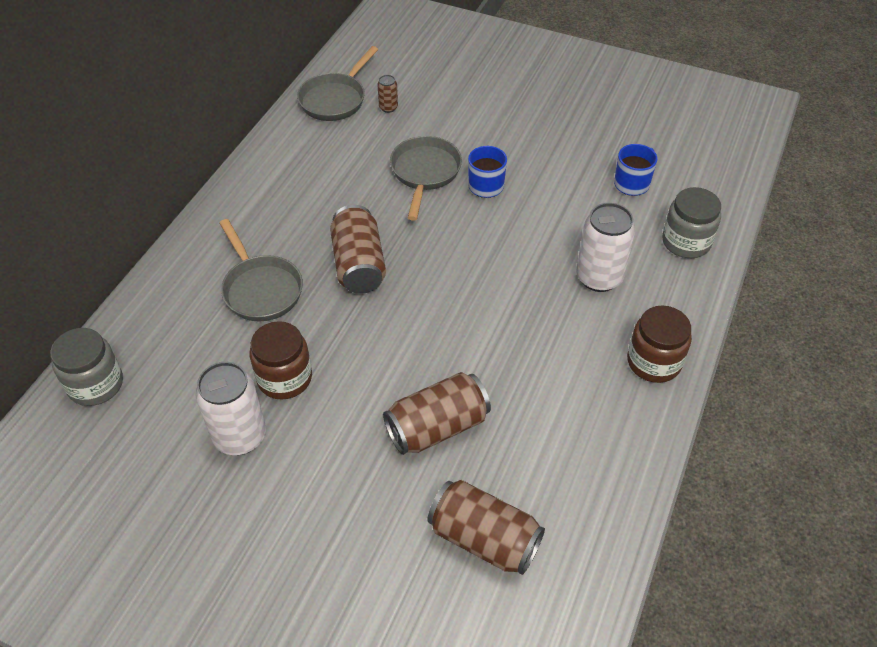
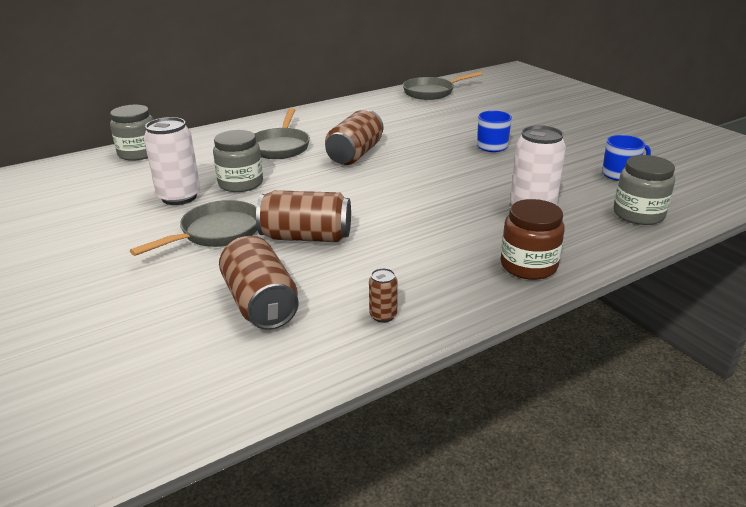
camera: 35 degrees right, 20 degrees down
brown jar [250,321,312,399] -> grey jar [213,130,263,192]
brown can [377,75,398,113] -> brown can moved to [369,268,398,323]
grey pan [390,136,462,221] -> grey pan moved to [130,200,257,256]

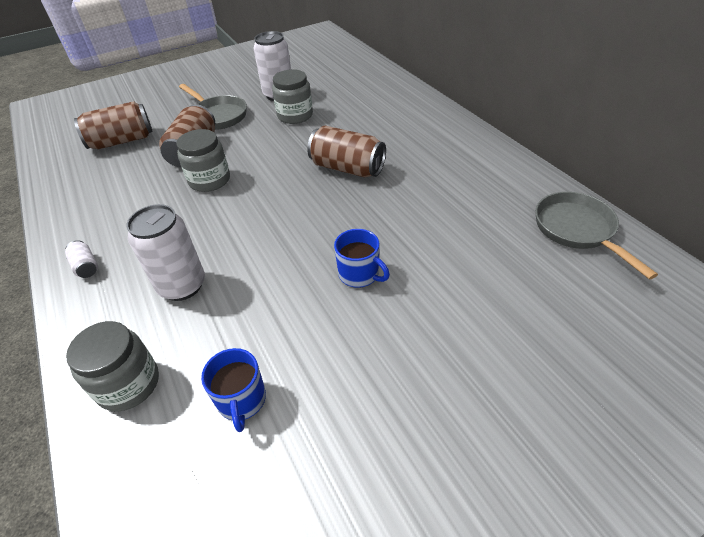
camera: 95 degrees right, 15 degrees up
grey jar [110,105,153,161] -> grey jar moved to [176,129,230,192]
grey pan [255,108,310,159] -> none
brown can [369,268,398,323] -> none
brown jar [501,199,565,280] -> white can [65,240,98,278]

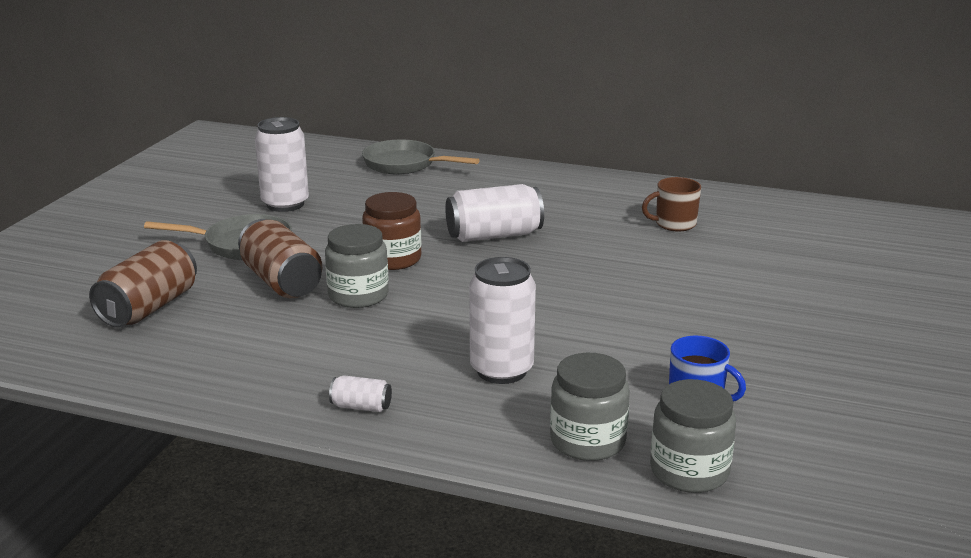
camera: 45 degrees left, 20 degrees down
grey jar [272,69,313,124] -> grey jar moved to [650,379,736,493]
brown can [307,126,386,177] -> white can [445,184,544,242]
blue mug [334,229,390,288] -> none
grey pan [535,192,658,279] -> grey pan moved to [362,140,480,174]
none -> brown jar [362,192,422,270]
none -> brown mug [642,177,701,232]

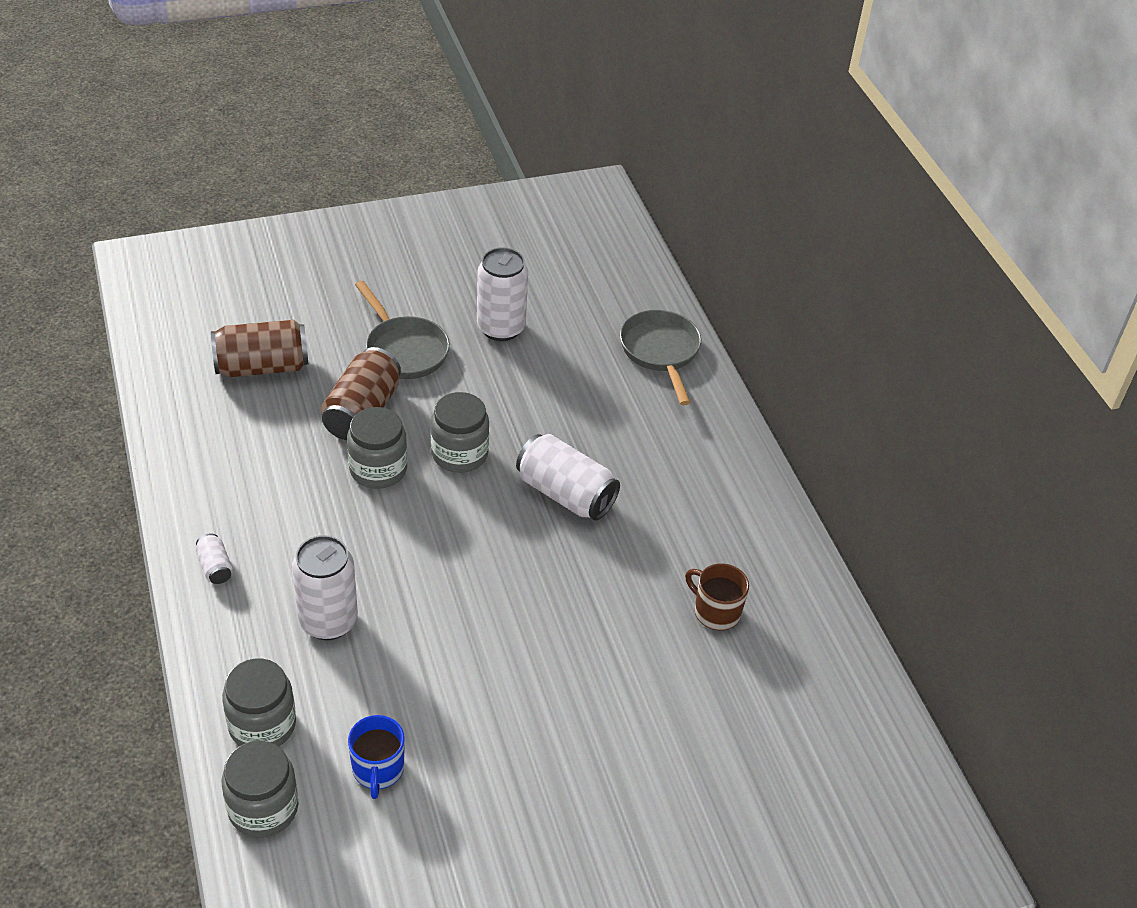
camera: 50 degrees right, 20 degrees up
brown jar [362,192,422,270] -> grey jar [431,392,489,473]

